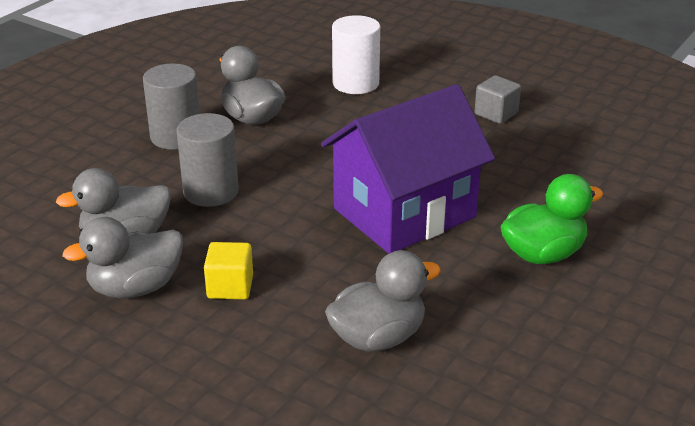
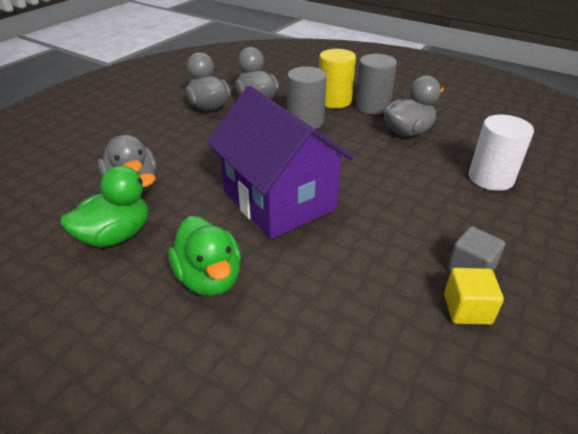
camera: 90 degrees right, 5 degrees up
yellow cube [204,242,253,300] -> yellow cube moved to [444,268,504,325]
none -> green duck [60,166,156,248]
none -> yellow cylinder [319,49,356,108]

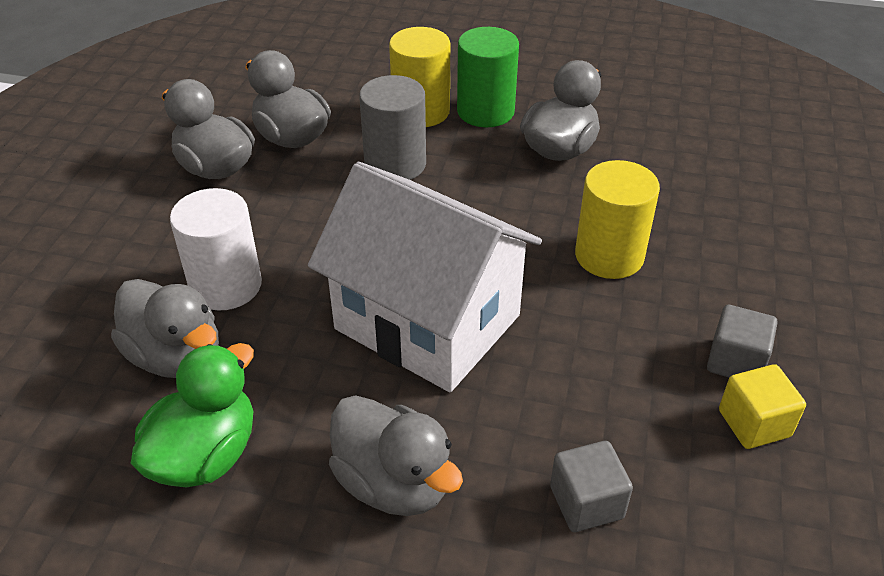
camera: 20 degrees left, 5 degrees up
green duck [168,216,241,296] -> grey duck [329,395,463,516]
purple house [207,86,353,239] -> white house [308,162,542,392]
grey cylinder [355,54,397,115] -> green cylinder [457,27,519,127]
white cylinder [469,115,534,191] -> white cylinder moved to [170,188,262,311]
none -> grey cube [550,441,633,532]
none -> yellow cylinder [575,160,660,279]

